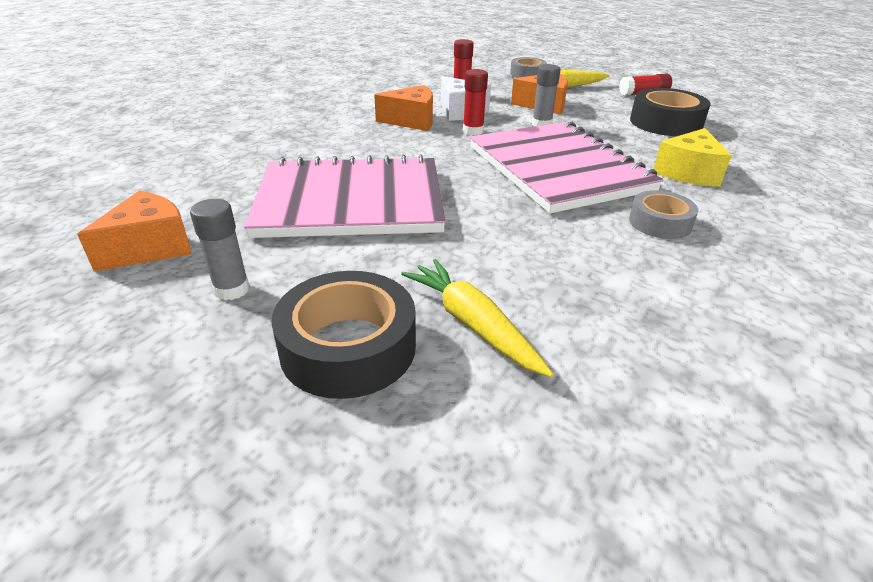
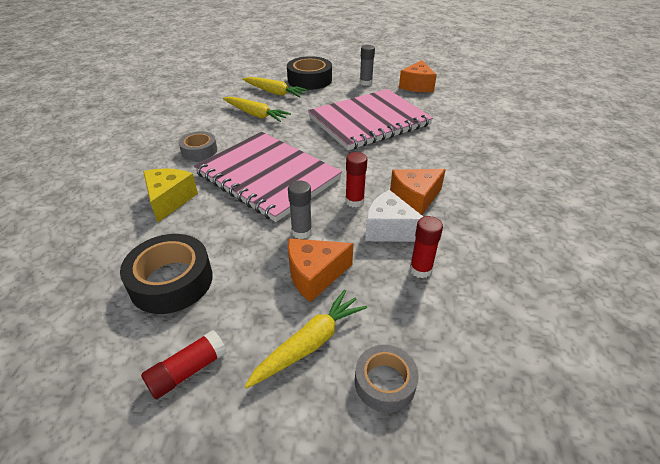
camera: 155 degrees right, 5 degrees up
none -> yellow carrot [223,97,291,122]

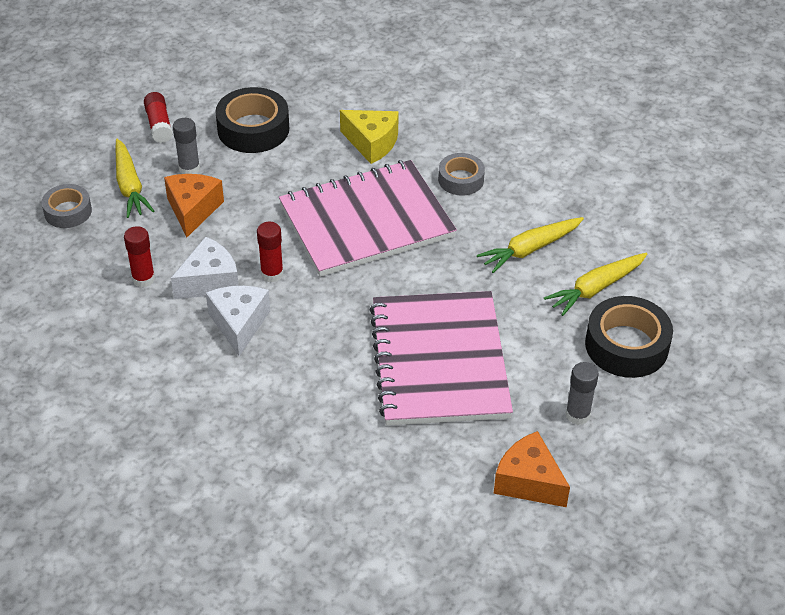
camera: 115 degrees right, 5 degrees up
grey glue stick [288,181,312,239] -> grey glue stick moved to [173,118,200,174]
orange cheese [390,169,446,215] -> white cheese [206,286,270,356]

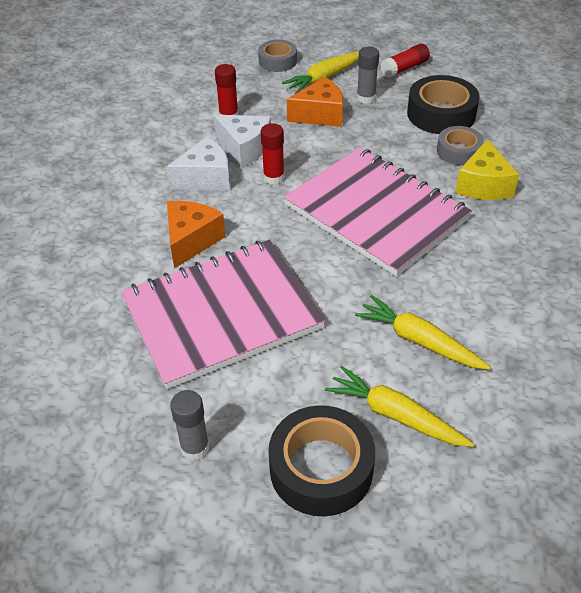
camera: 70 degrees right, 0 degrees up
grey tape [438,153,485,196] -> grey tape moved to [437,126,484,165]
orange cheese [494,431,570,507] -> orange cheese moved to [167,201,226,269]

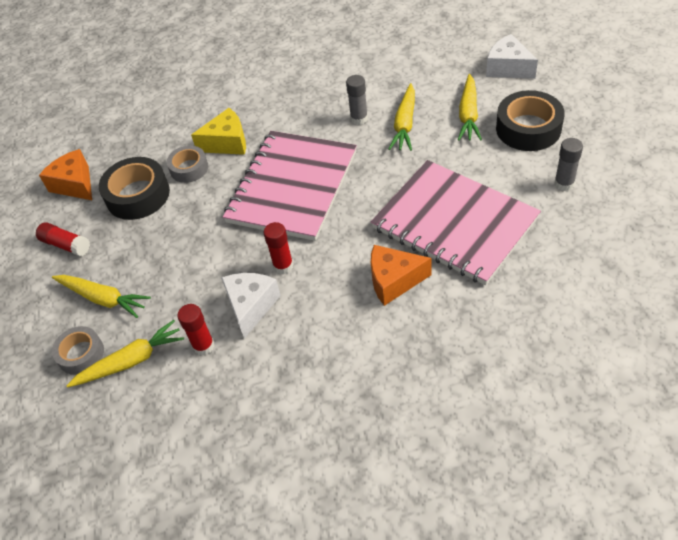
camera: 110 degrees left, 5 degrees up
white cheese [166,136,230,190] -> white cheese moved to [486,34,538,79]
orange cheese [287,77,343,127] -> orange cheese moved to [39,149,92,200]
grey glue stick [357,47,379,104] -> grey glue stick moved to [346,75,368,125]
none -> yellow carrot [66,320,184,387]

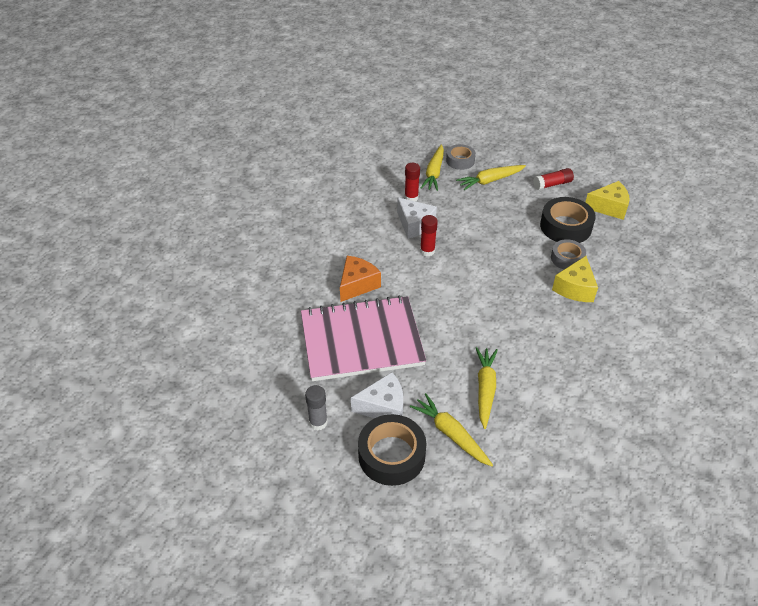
camera: 125 degrees right, 5 degrees down
orange cheese [39,149,92,200] -> yellow cheese [586,181,630,220]
pink notebook [223,131,357,241] -> none
grey glue stick [346,75,368,125] -> none
yellow carrot [389,83,415,151] -> yellow carrot turned 45 degrees clockwise [476,347,498,429]
white cheese [486,34,538,79] -> white cheese moved to [351,372,403,418]

